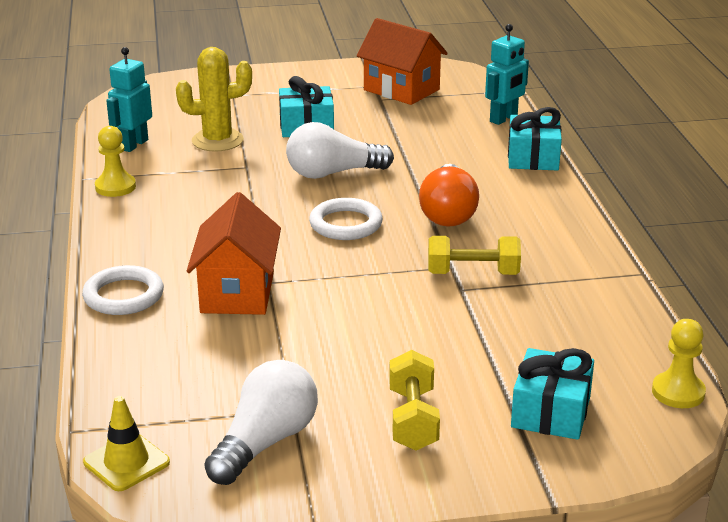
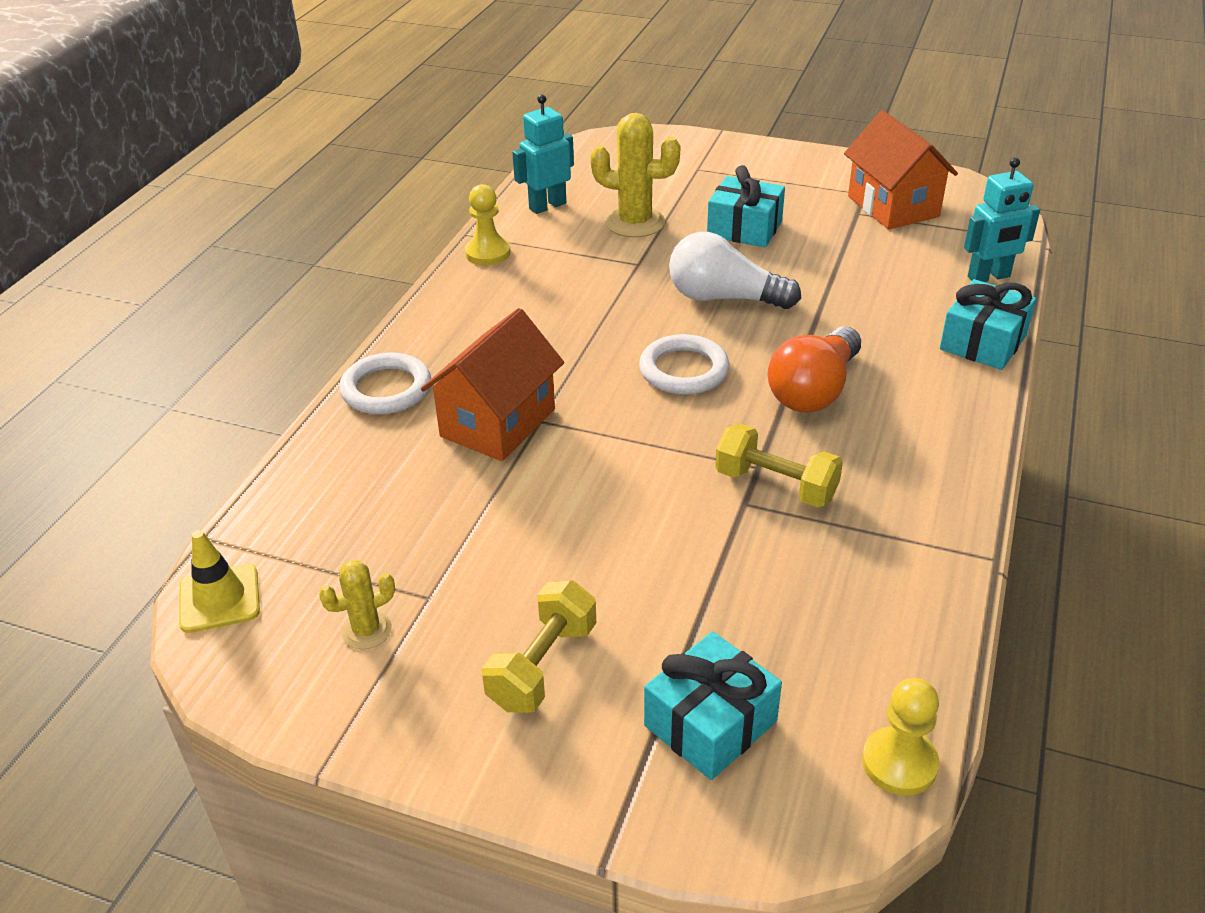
camera: 30 degrees right, 10 degrees up
white light bulb [205,360,318,485] -> yellow cactus [319,560,395,649]

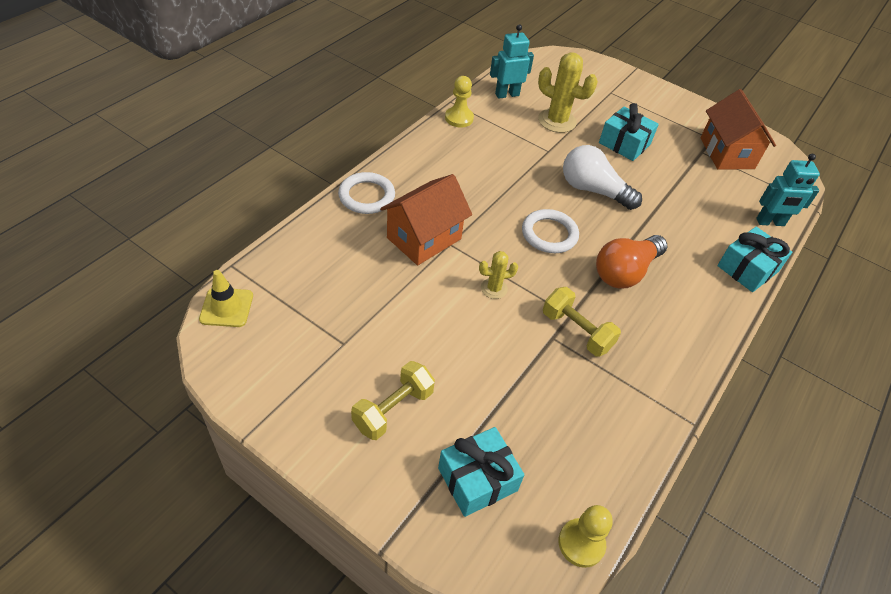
camera: 10 degrees right, 10 degrees up
yellow cactus [319,560,395,649] -> yellow cactus moved to [479,251,518,299]

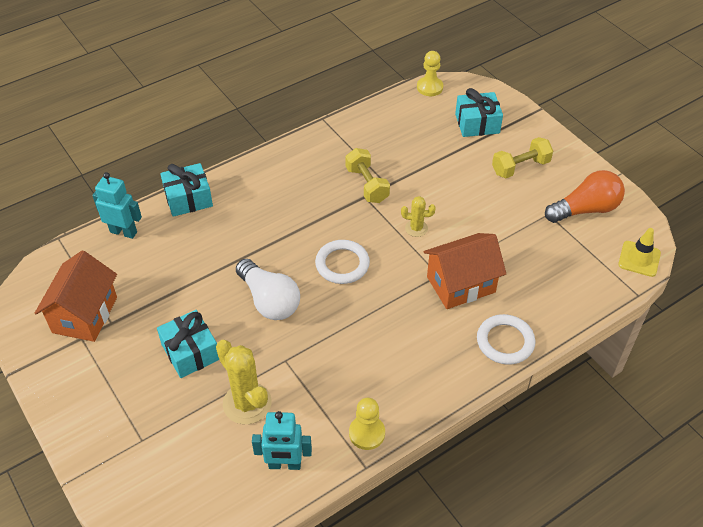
camera: 155 degrees left, 0 degrees up
orange light bulb [596,235,667,288] -> orange light bulb moved to [545,170,625,223]

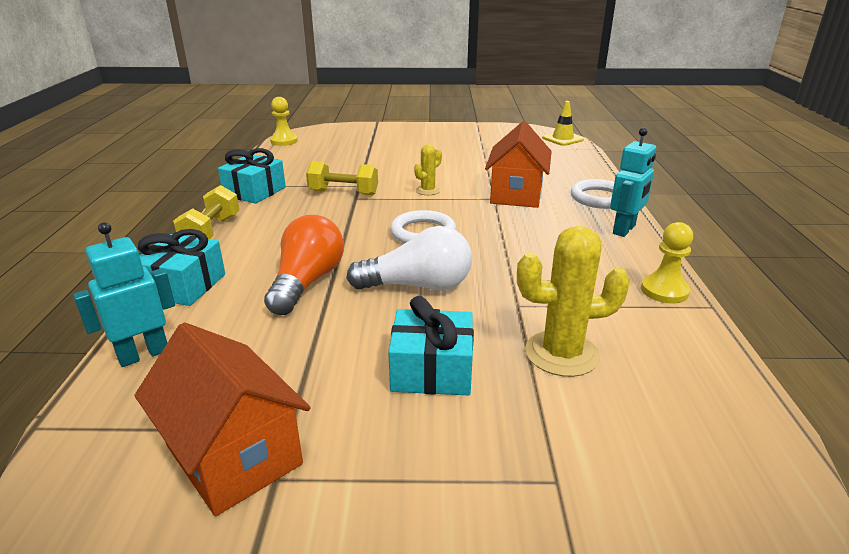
camera: 55 degrees left, 20 degrees down
turquoise robot [252,411,312,470] -> turquoise robot moved to [610,128,656,237]
turquoise gift [455,88,503,137] -> turquoise gift moved to [218,148,286,204]
yellow dumbbell [492,137,553,178] -> yellow dumbbell moved to [173,185,240,239]
orange light bulb [545,170,625,223] -> orange light bulb moved to [264,215,344,315]

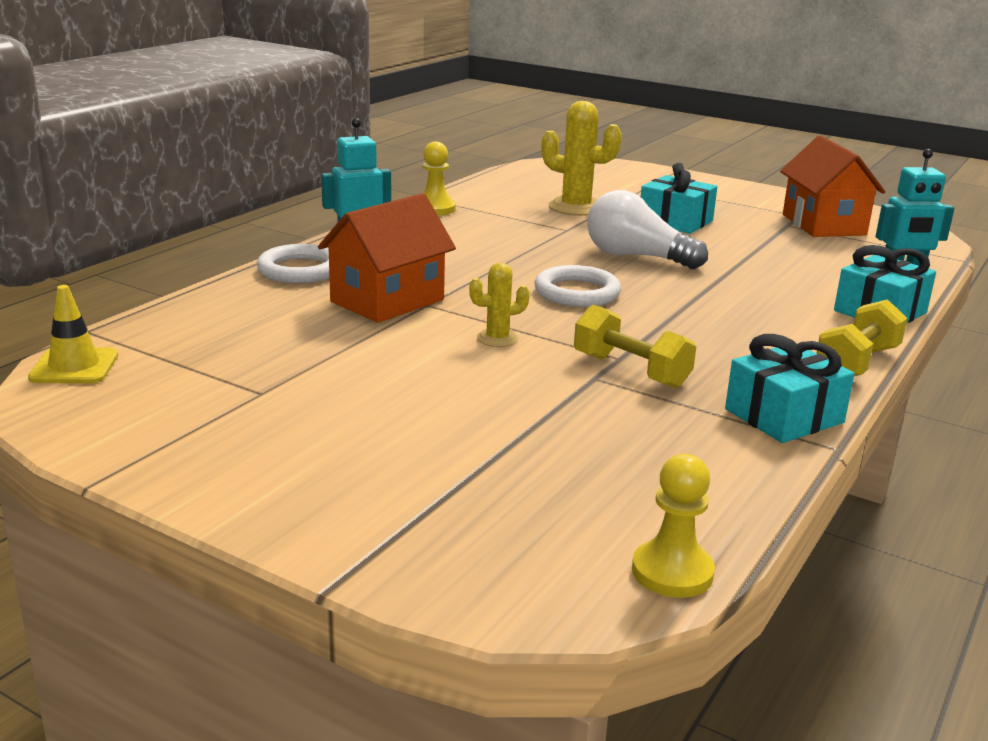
camera: 150 degrees left, 5 degrees down
orange light bulb [264,215,344,315] -> none

